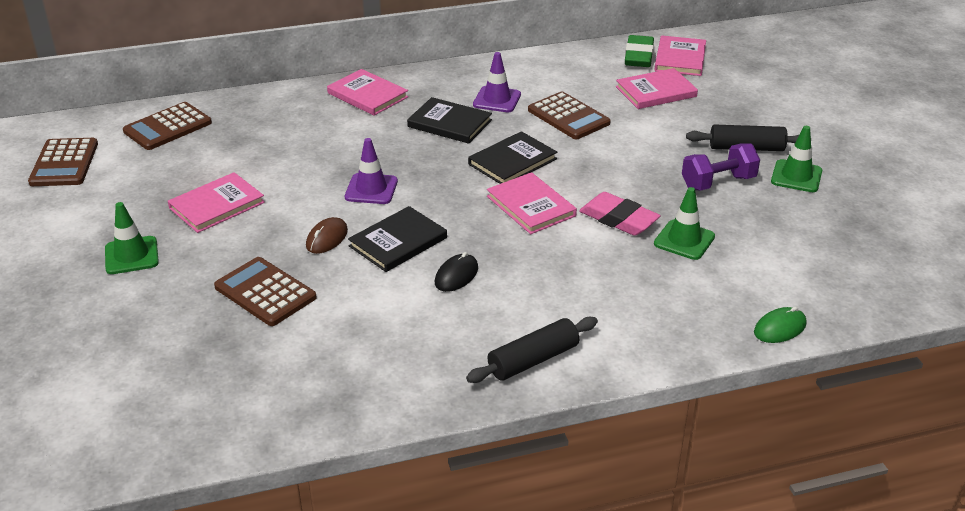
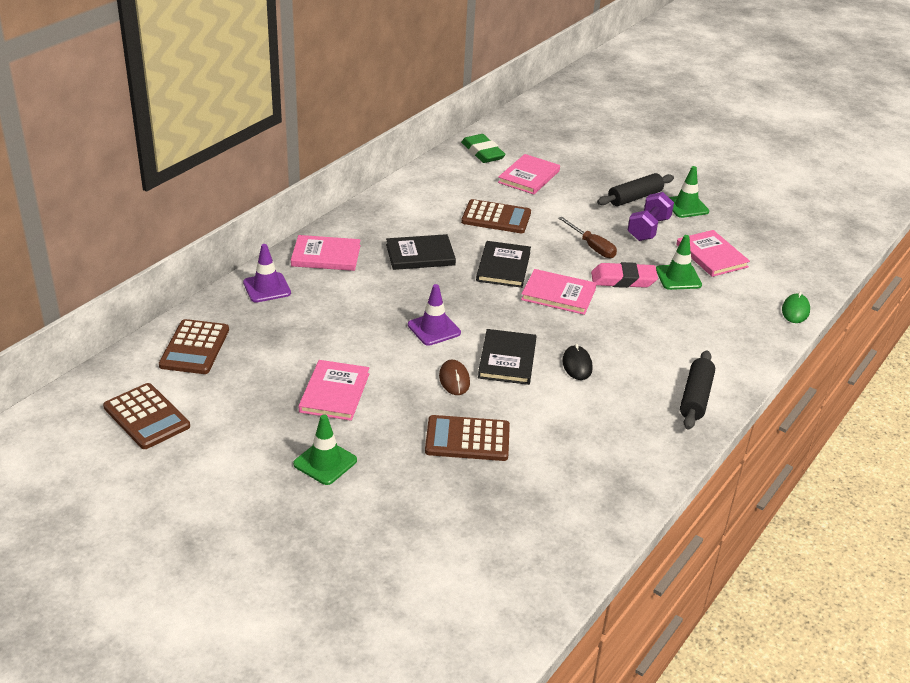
camera: 40 degrees left, 0 degrees up
purple traffic cone [473,52,521,112] -> purple traffic cone moved to [243,244,291,302]
pink book [655,36,706,76] -> pink book moved to [676,230,750,277]
none -> brown screwdriver [558,217,617,258]

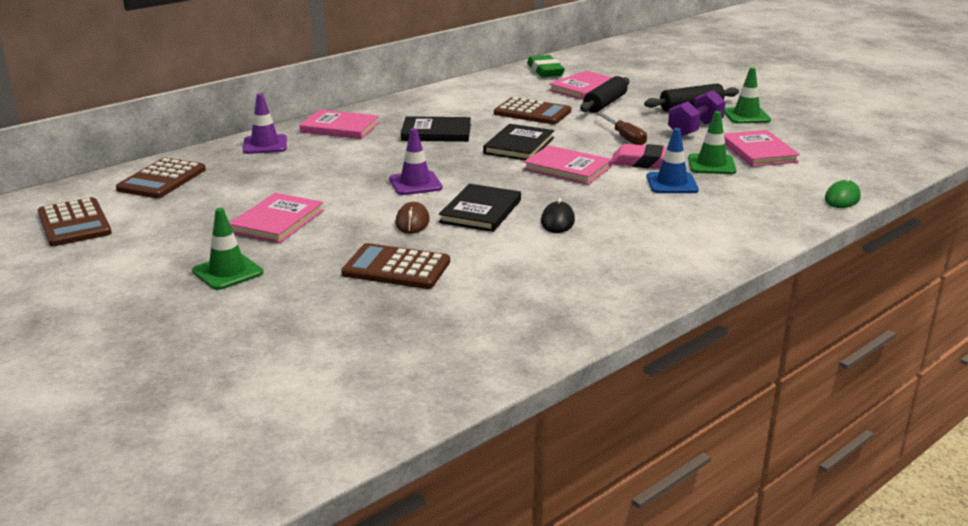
camera: 15 degrees right, 10 degrees down
black rolling pin [680,350,715,430] -> black rolling pin moved to [580,76,629,113]
none -> blue traffic cone [646,128,699,193]

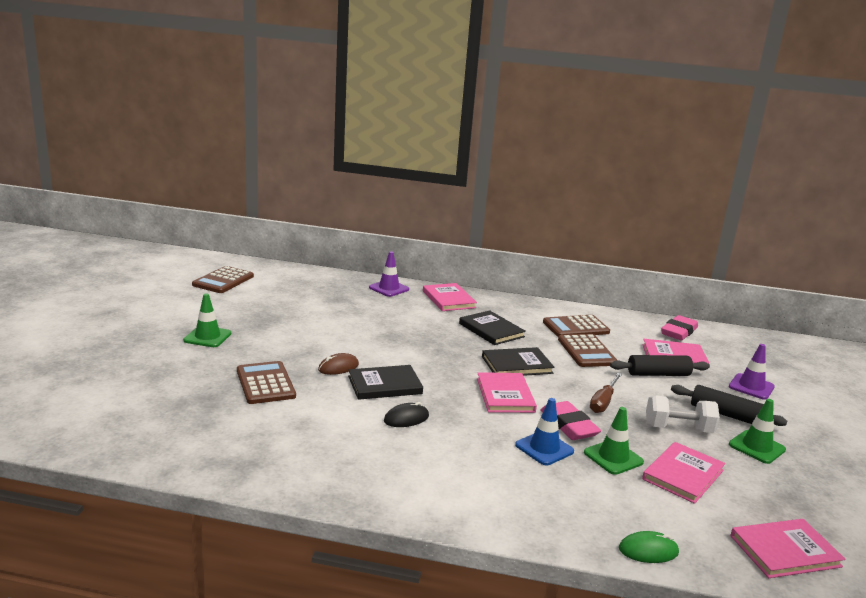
camera: 50 degrees right, 5 degrees down
brown calculator [116,158,206,198] -> brown calculator moved to [543,315,610,337]
pink book [229,193,324,243] -> pink book moved to [730,519,845,578]
purple traffic cone [389,128,443,195] -> purple traffic cone moved to [729,344,775,400]
green eraser [527,55,565,77] -> pink eraser [661,315,698,340]
purple dumbbell [668,90,726,136] -> white dumbbell [646,395,720,433]

